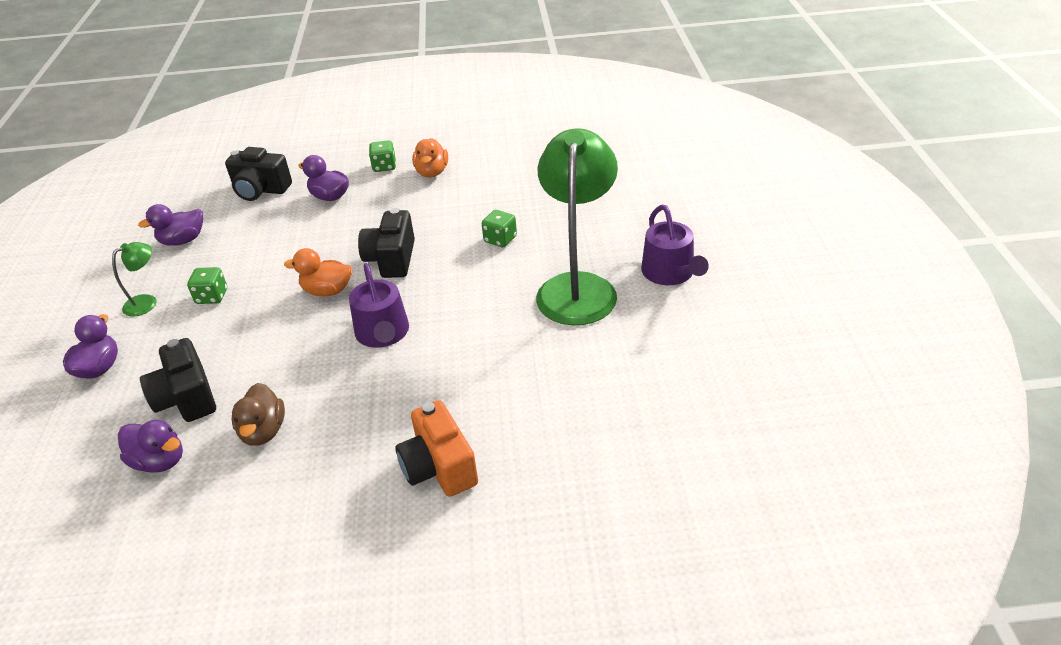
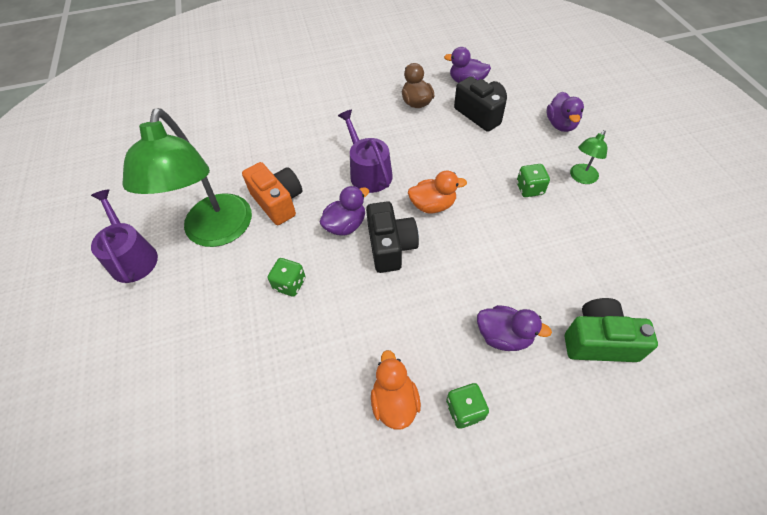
camera: 170 degrees right, 15 degrees up
purple duck [138,204,203,246] -> purple duck moved to [319,186,369,236]
black camera [225,147,292,201] -> green camera [565,298,658,362]
orange camera [395,400,478,497] -> orange camera moved to [242,162,302,225]

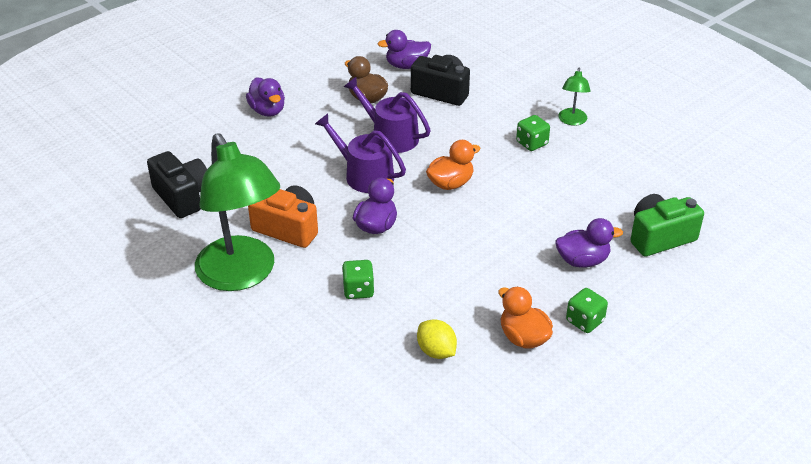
camera: 30 degrees left, 15 degrees down
purple watering can [91,190,158,283] -> purple watering can moved to [344,77,431,153]
black camera [366,201,419,273] -> black camera moved to [147,151,207,218]
purple duck [547,92,584,132] -> purple duck moved to [246,77,285,116]
none -> yellow lemon [417,319,457,359]

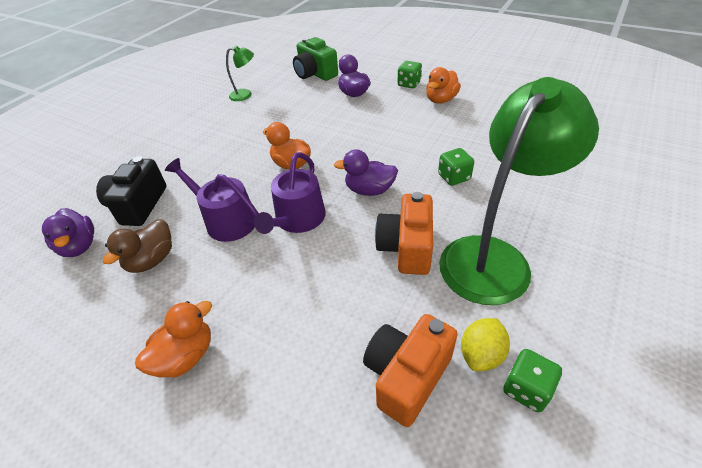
camera: 105 degrees left, 5 degrees up
black camera [147,151,207,218] -> orange camera [363,314,458,427]
purple duck [246,77,285,116] -> orange duck [135,301,212,377]
purple watering can [344,77,431,153] -> purple watering can turned 105 degrees clockwise [165,158,259,242]
yellow lemon [417,319,457,359] -> yellow lemon moved to [461,318,510,371]
green dice [516,115,550,151] -> green dice moved to [503,349,562,412]
green lamp [559,68,590,126] -> green lamp moved to [226,46,254,101]

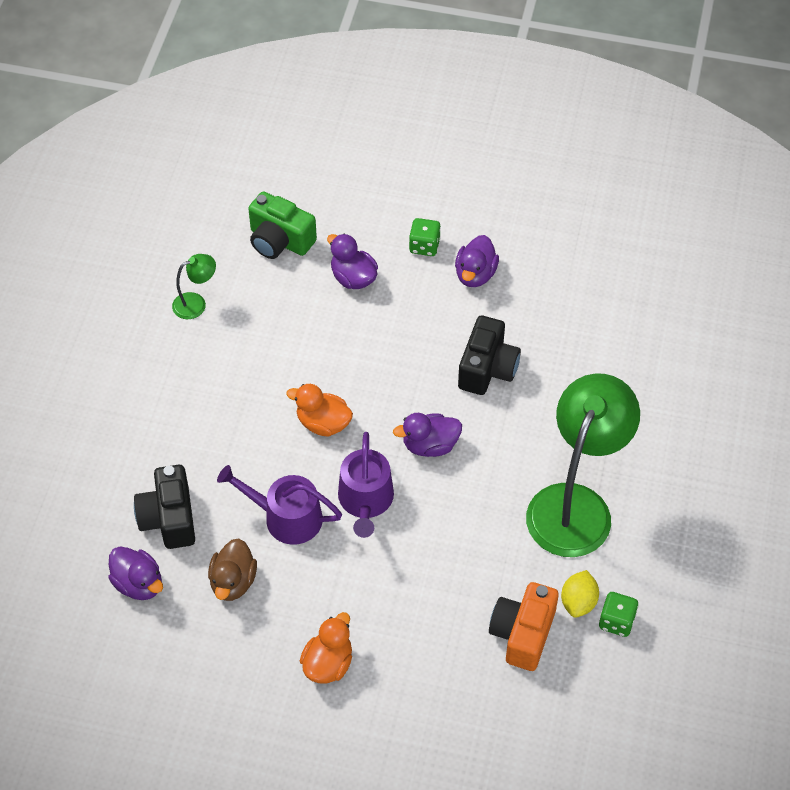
camera: 20 degrees left, 10 degrees up
orange camera [375,192,433,275] -> none
orange duck [426,67,461,104] -> purple duck [455,235,499,287]
green dice [438,148,474,186] -> none
none -> black camera [458,316,521,395]

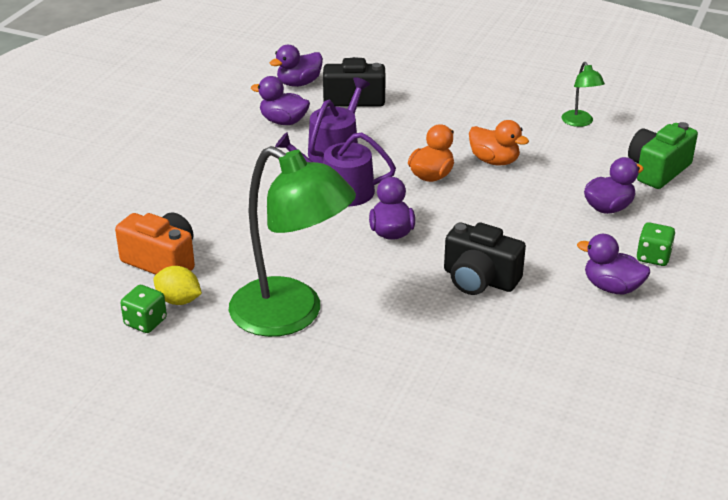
camera: 100 degrees right, 20 degrees down
brown duck [208,538,257,601] -> purple duck [251,76,310,125]
orange duck [300,612,352,683] -> orange duck moved to [469,120,529,165]

